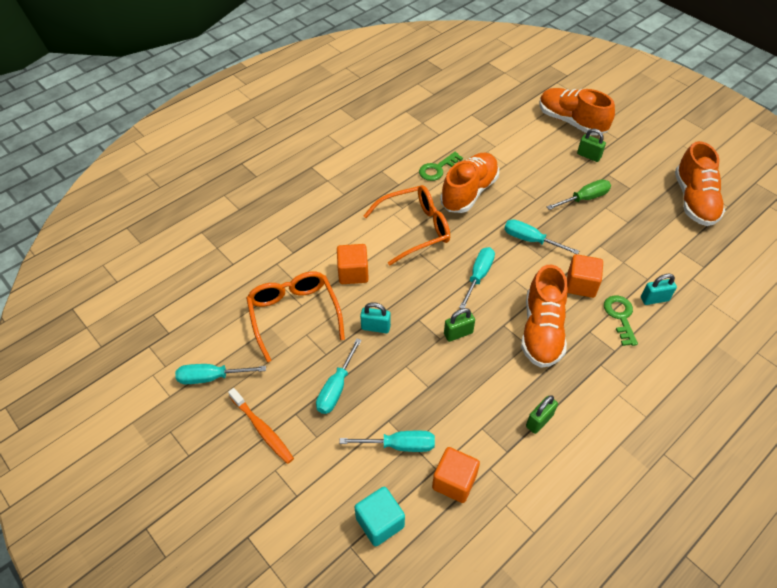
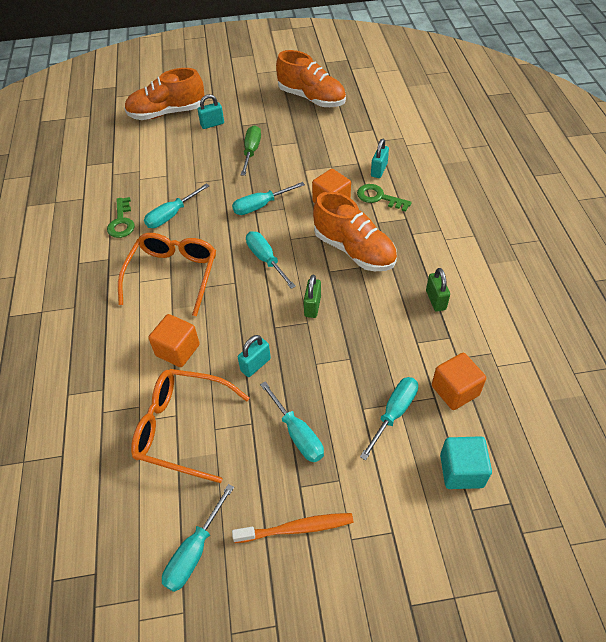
camera: 55 degrees left, 0 degrees up
orange shoe [440,153,499,213] -> turquoise screwdriver [144,183,209,228]
green padlock [577,128,606,162] -> turquoise padlock [197,94,224,129]

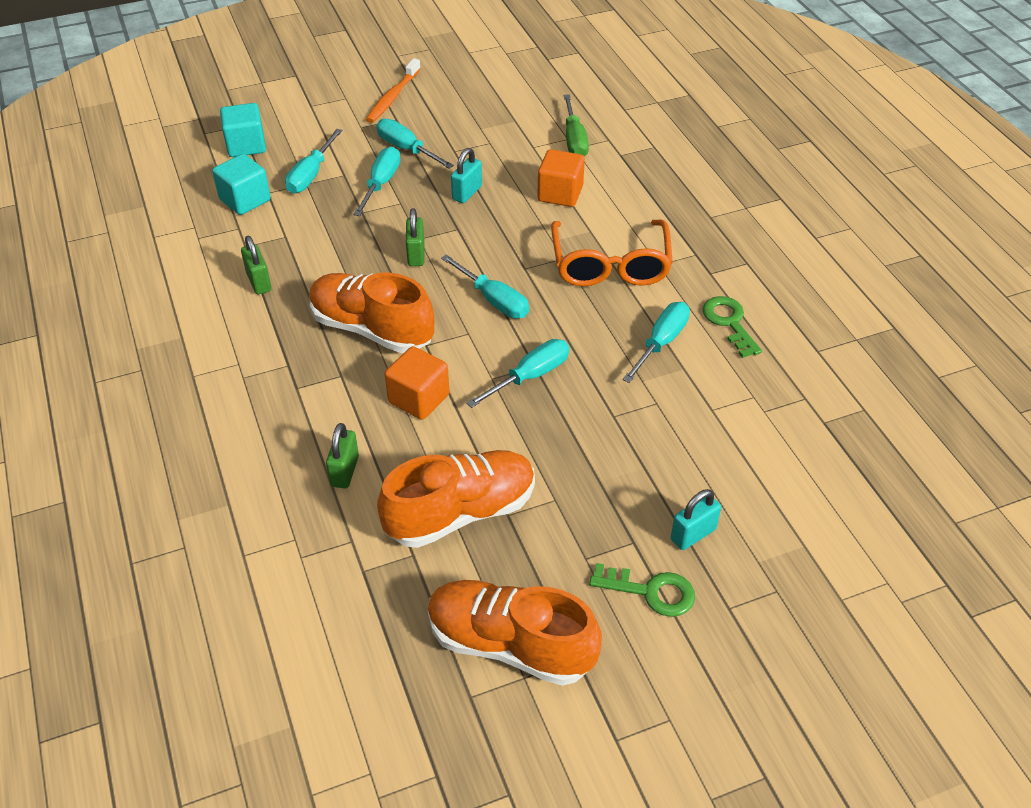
camera: 165 degrees right, 5 degrees down
orange shoe [124,68,204,120] -> orange shoe moved to [377,450,535,548]
orange glasses [131,369,250,483] -> none
turquoise screwdriver [162,484,234,592] -> turquoise screwdriver moved to [353,146,400,216]
orange toothbrush [232,513,354,543] -> orange toothbrush turned 45 degrees counterclockwise [366,58,421,123]
green screwdriver [241,125,261,176] -> green screwdriver moved to [563,94,589,156]
green key [357,184,412,212] -> green key moved to [589,563,695,617]
turquoise padlock [371,139,389,178] -> green padlock [326,423,359,488]
orange cube [432,353,486,410] -> turquoise cube [212,154,271,215]

